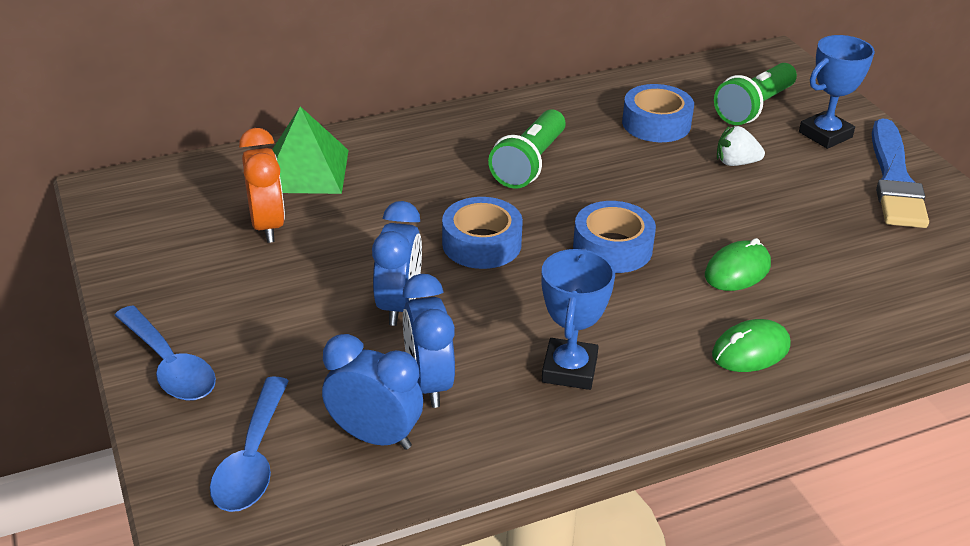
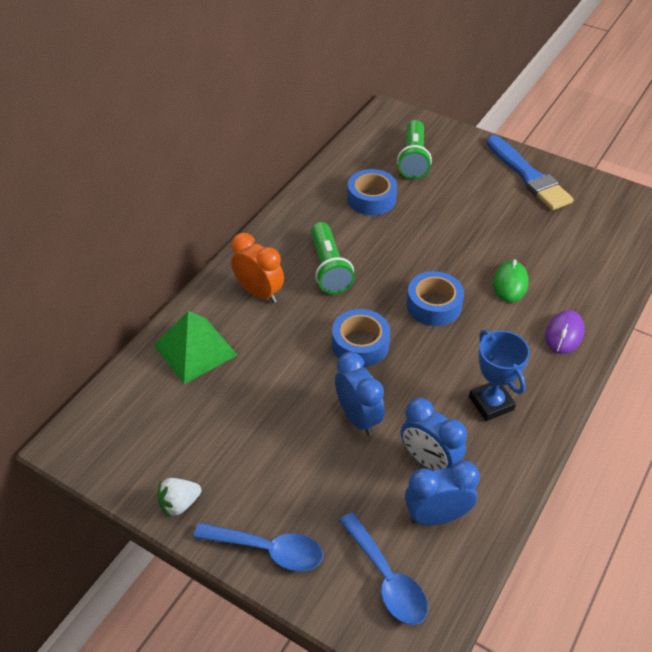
camera: 35 degrees left, 10 degrees up
orange clock [239,128,285,243] -> orange clock moved to [231,233,284,303]
green mouse [712,319,791,372] -> purple mouse [545,310,584,354]
white strawberry [717,126,765,166] -> white strawberry moved to [157,478,201,518]
blue trophy [799,35,875,149] -> none

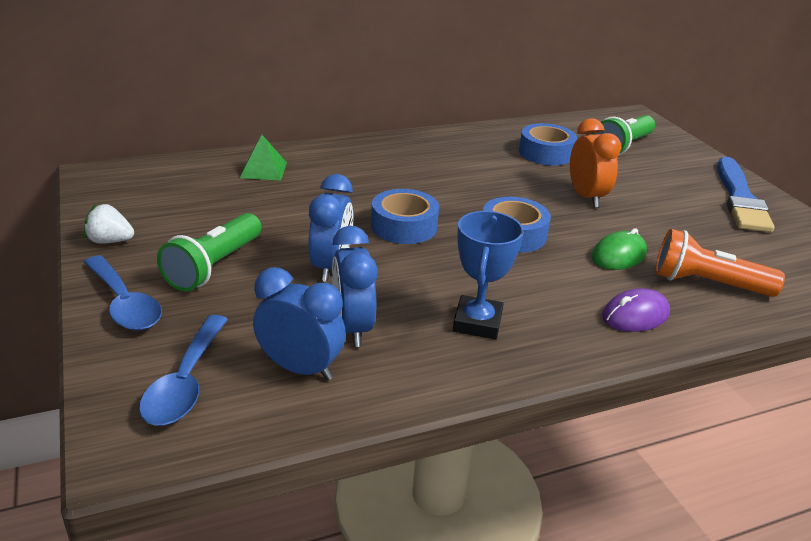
camera: 35 degrees right, 15 degrees down
green pyramid [154,311,237,384] -> green pyramid [240,135,287,181], size x0.64
orange clock [231,233,284,303] -> orange clock moved to [570,118,621,208]
green flashlight [311,222,355,294] -> green flashlight moved to [157,213,262,291]
none -> orange flashlight [655,229,785,297]

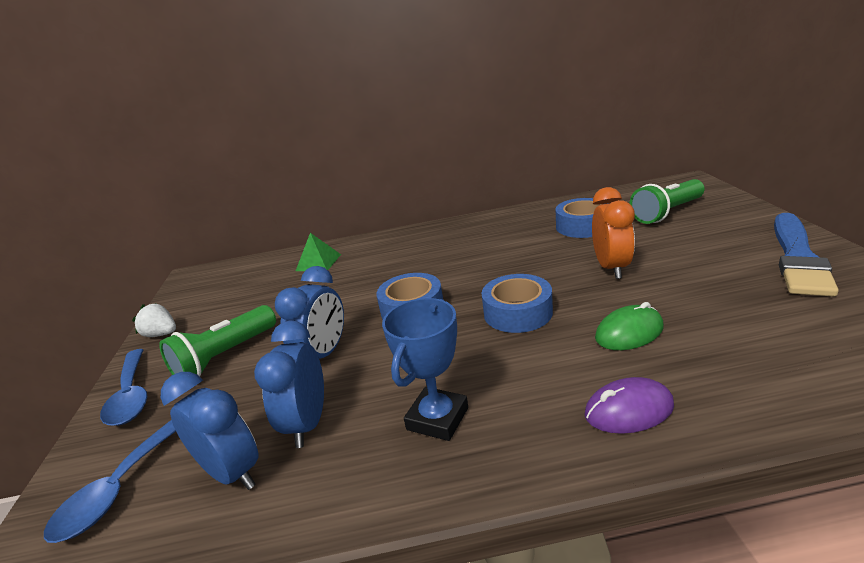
camera: 20 degrees right, 5 degrees down
orange flashlight [655,229,785,297] -> none

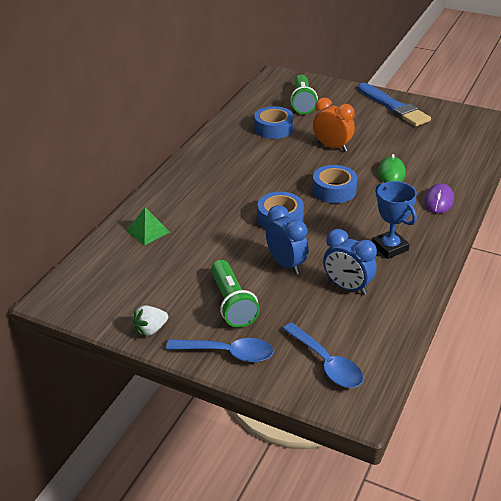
camera: 60 degrees left, 10 degrees up
blue clock [161,372,259,490] -> none

